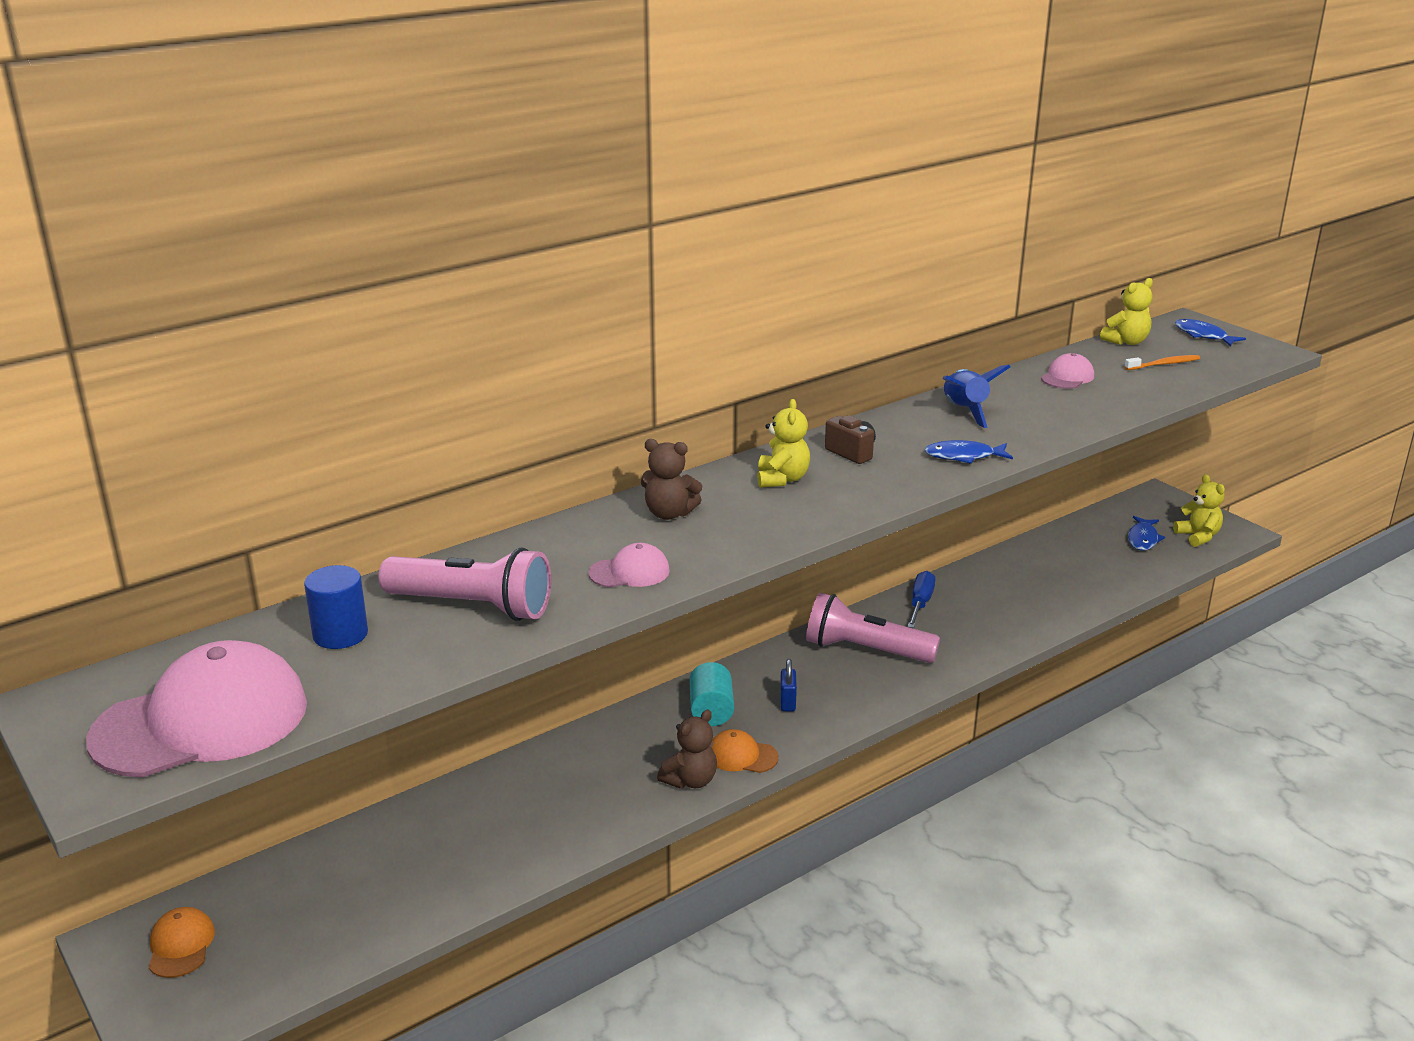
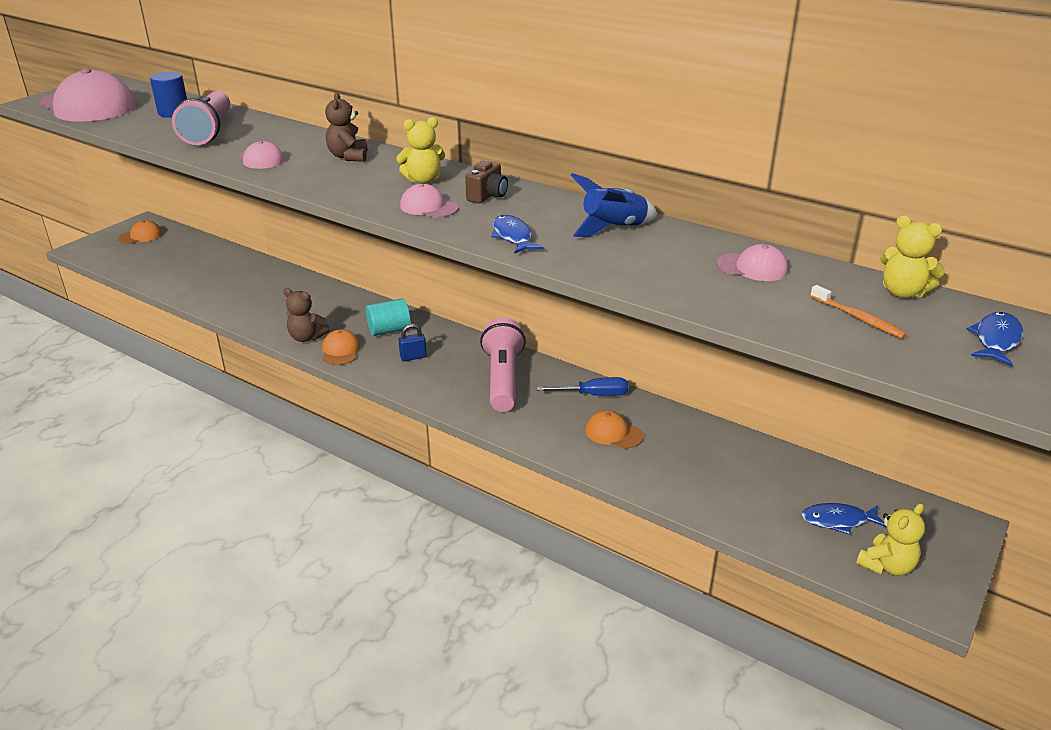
camera: 70 degrees right, 5 degrees up
none -> pink cap [400,184,459,218]
none -> orange cap [585,410,643,449]

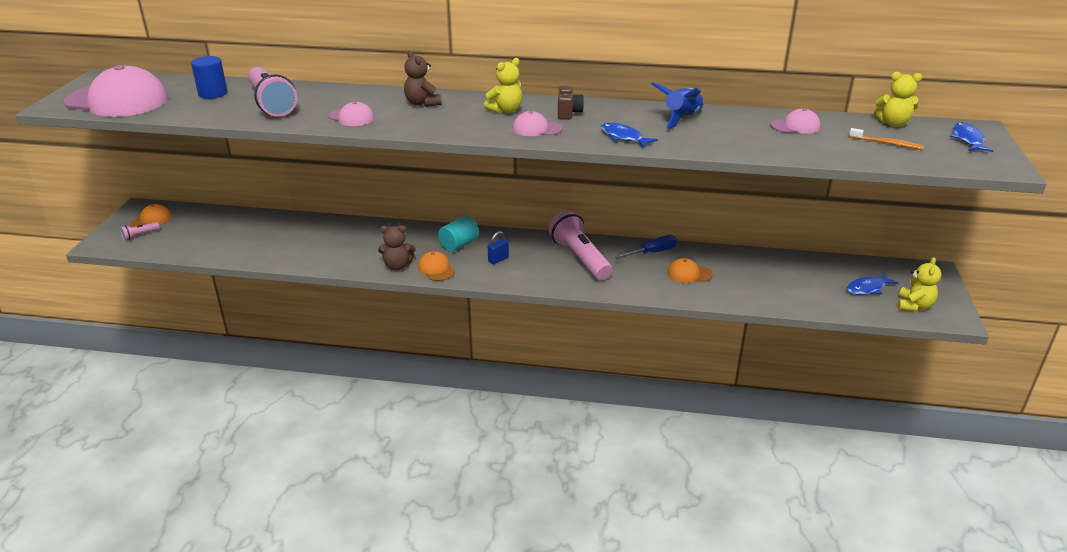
camera: 25 degrees left, 0 degrees up
none -> pink flashlight [120,222,160,240]

